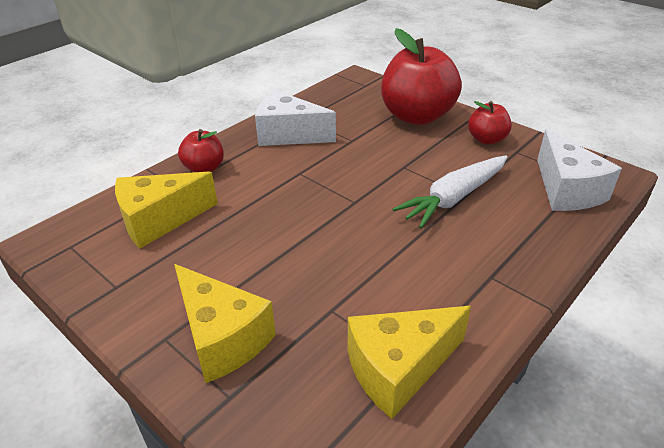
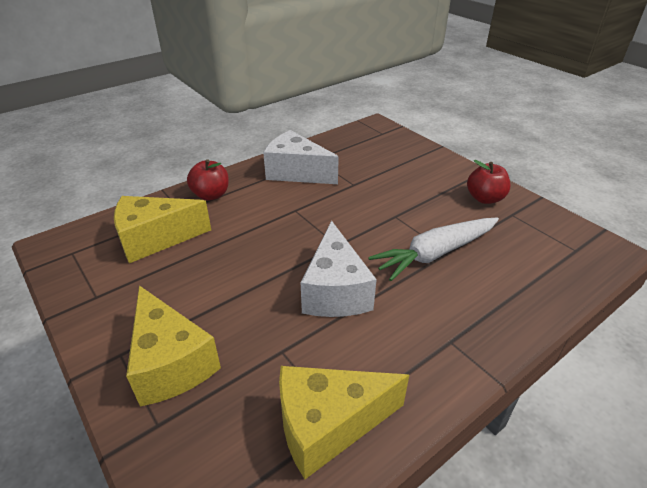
camera: 10 degrees right, 0 degrees up
red apple [381,28,462,125] -> none
white cheese [537,129,622,211] -> white cheese moved to [301,220,377,317]

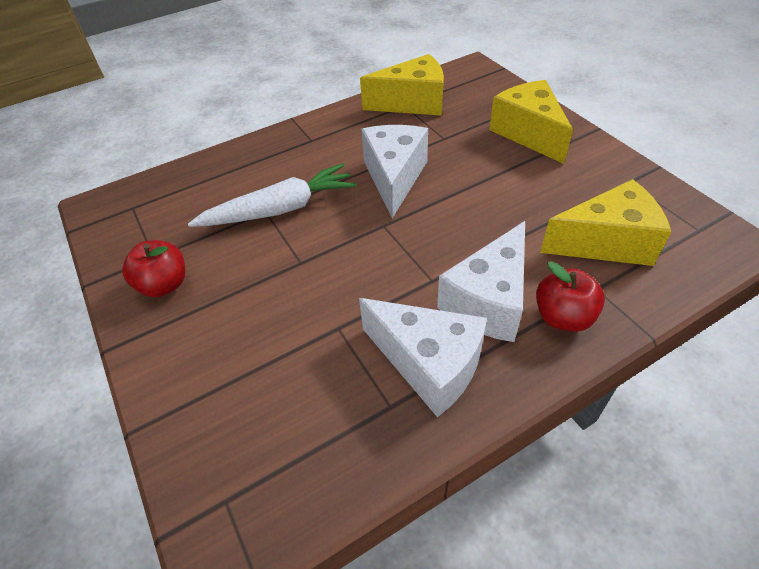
camera: 170 degrees left, 10 degrees up
none -> white cheese [437,221,525,342]

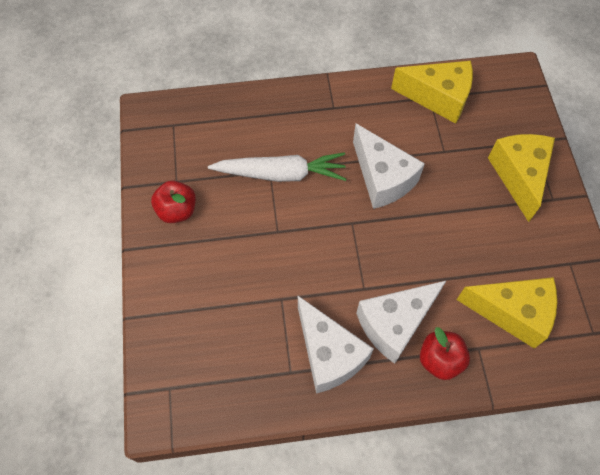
camera: 20 degrees right, 15 degrees up
white cheese [361,125,428,218] -> white cheese turned 120 degrees clockwise [353,124,425,209]

